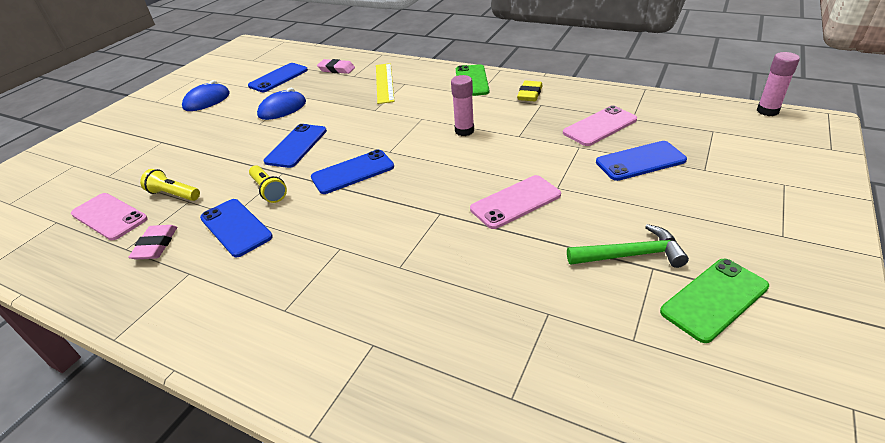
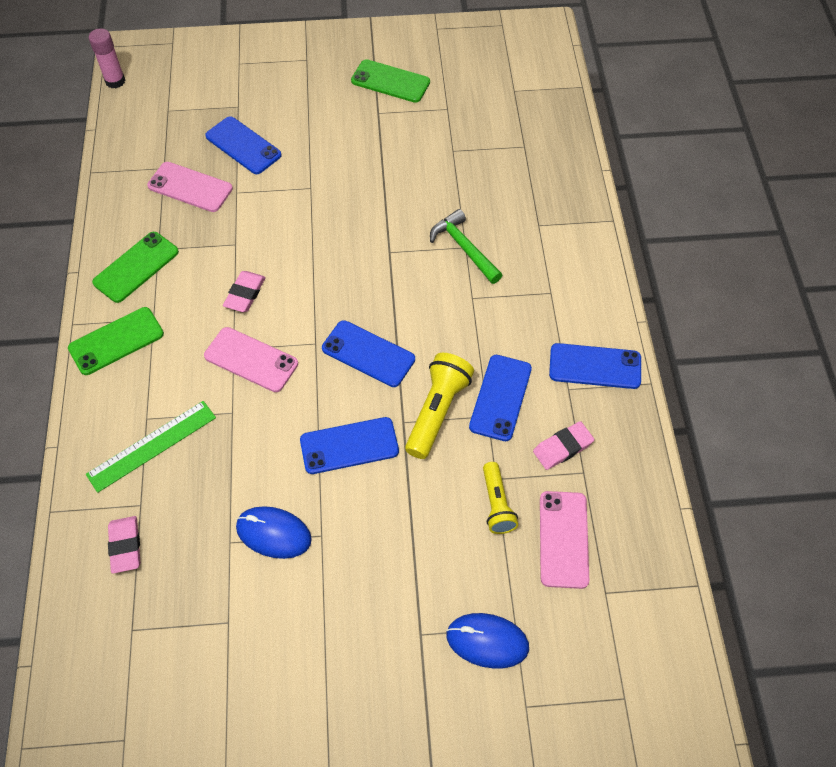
camera: 125 degrees left, 20 degrees up
blue mouse [182,80,230,111] -> blue mouse moved to [446,613,529,669]
blue phone [248,63,308,92] -> blue phone moved to [549,343,641,389]
yellow flashlight [249,165,287,203] -> yellow flashlight [405,353,474,459], size x1.55
yellow ruler [376,63,395,104] -> green ruler [86,401,216,493]
pink glue stick [451,75,474,136] -> pink eraser [223,271,266,312]
pink phone [470,175,561,229] -> pink phone moved to [204,327,298,392]
yellow eraser [517,81,543,101] -> green phone [92,232,179,303]
green hammer [567,224,689,268] -> green hammer moved to [430,209,502,284]

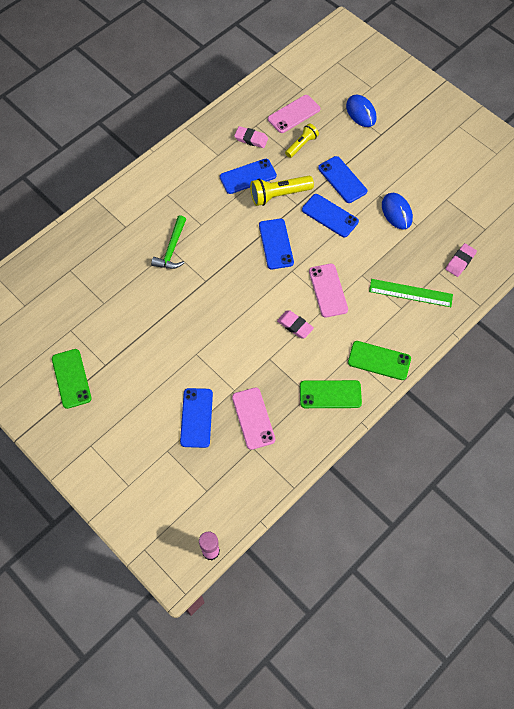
camera: 130 degrees left, 5 degrees up
pink eraser [223,271,266,312] -> pink eraser turned 60 degrees clockwise [277,311,314,338]
blue phone [549,343,641,389] -> blue phone moved to [318,156,367,203]

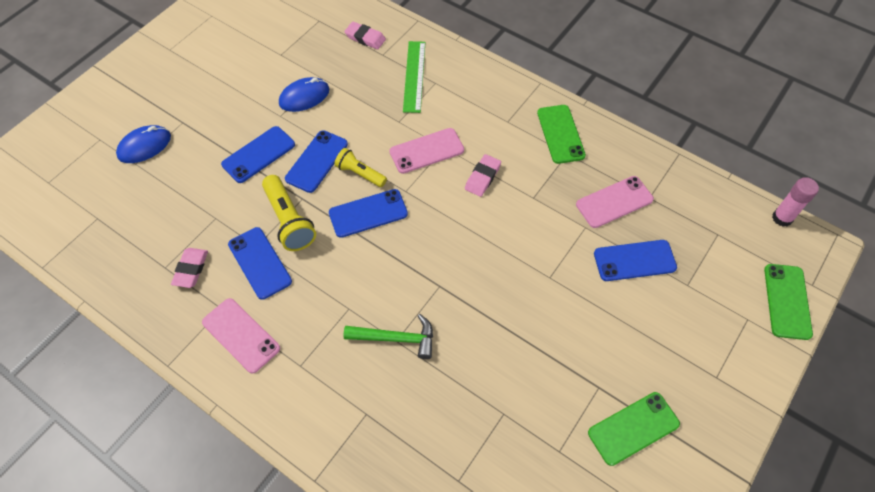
camera: 100 degrees left, 5 degrees down
pink phone [268,95,320,133] -> pink phone moved to [202,298,280,374]
yellow flashlight [285,124,319,158] -> yellow flashlight moved to [334,148,387,187]
green phone [348,341,411,380] -> green phone moved to [764,264,813,340]

